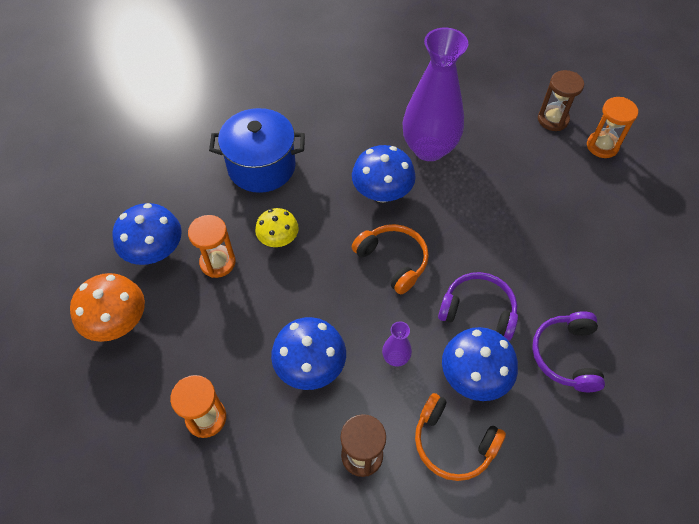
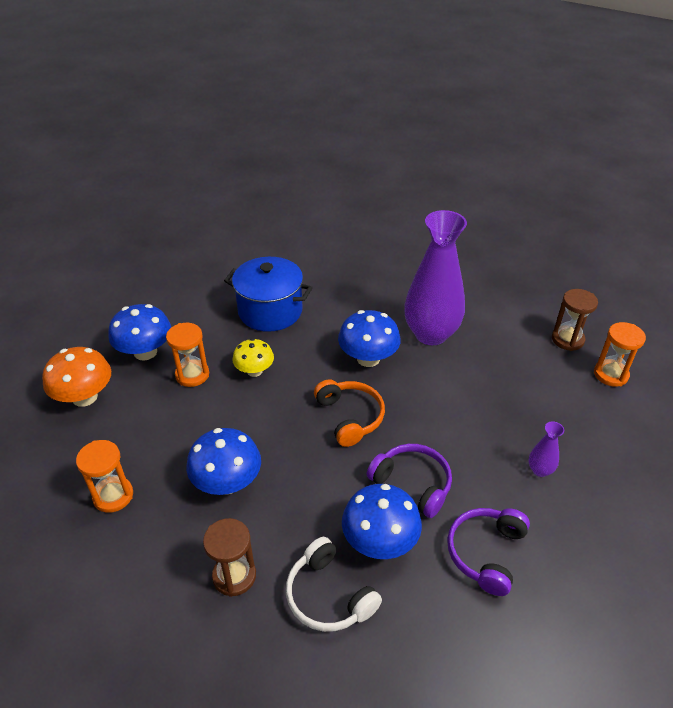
camera: 20 degrees right, 15 degrees down
purple vase [382,321,412,367] -> purple vase moved to [528,421,564,477]
orange headphones [415,393,506,481] -> white headphones [286,537,382,632]

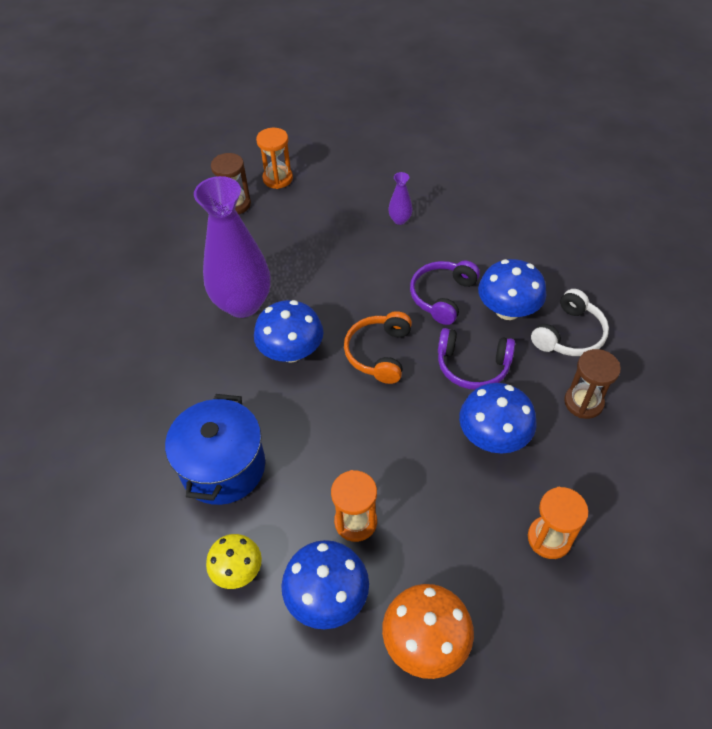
camera: 100 degrees left, 10 degrees up
yellow mushroom [232,338,274,377] -> yellow mushroom moved to [206,534,262,589]
orange headphones [314,379,385,447] -> orange headphones turned 45 degrees counterclockwise [344,311,412,384]
purple headphones [447,508,530,596] -> purple headphones moved to [438,328,515,390]

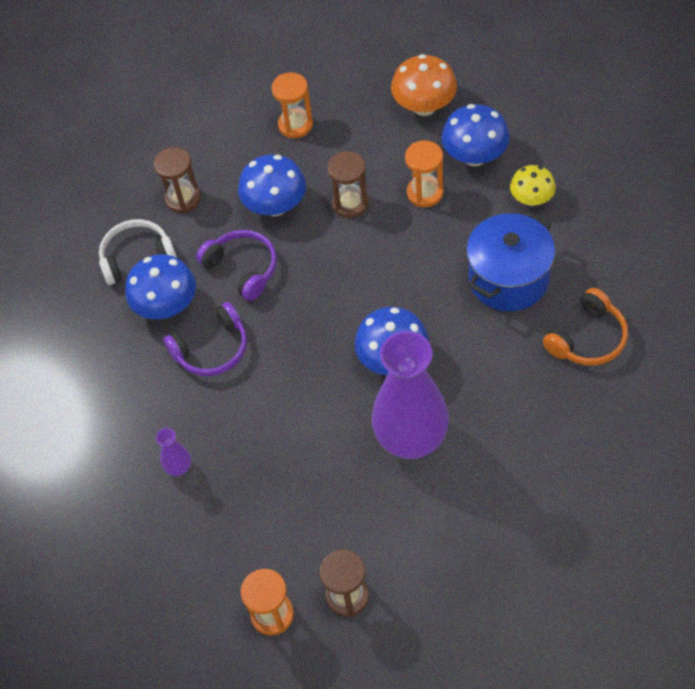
camera: 145 degrees left, 5 degrees up
orange headphones [344,311,412,384] -> orange headphones moved to [543,288,628,366]
none -> brown hourglass [328,151,369,218]

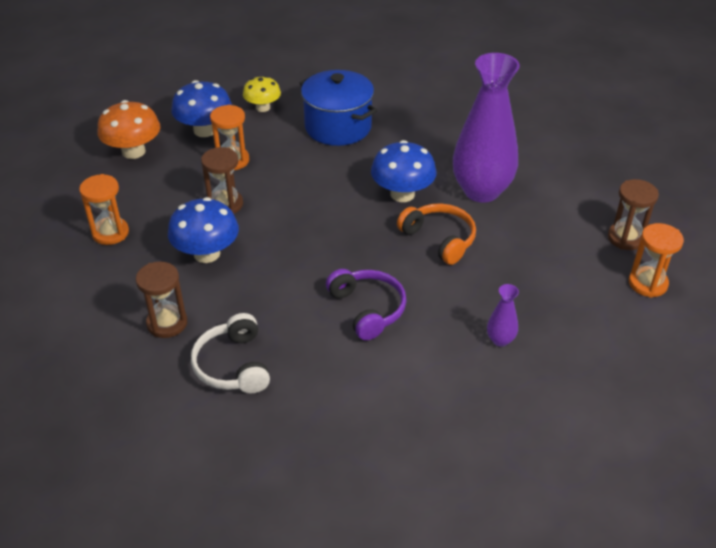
camera: 90 degrees left, 15 degrees down
blue mushroom [125,254,196,319] -> none
purple headphones [196,230,277,301] -> none
orange headphones [543,288,628,366] -> orange headphones moved to [397,203,476,265]

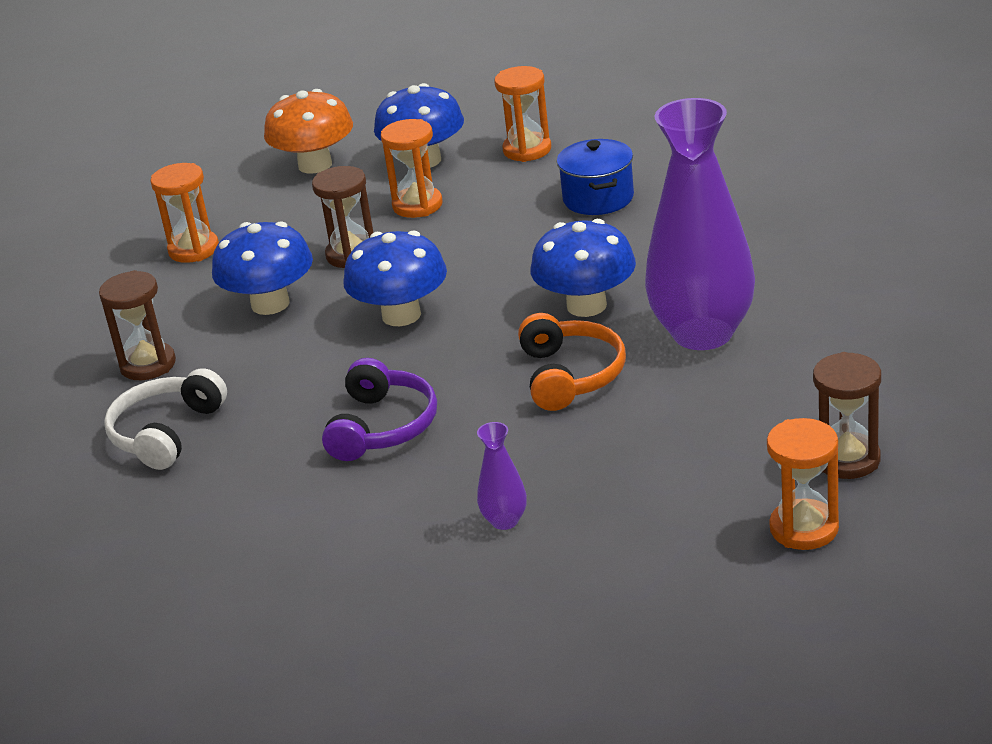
camera: 40 degrees right, 10 degrees down
yellow mushroom [243,76,281,112] -> orange hourglass [494,66,551,162]
blue pot [300,70,377,146] -> blue pot [557,139,634,215], size x0.66
none -> blue mushroom [343,230,447,326]

